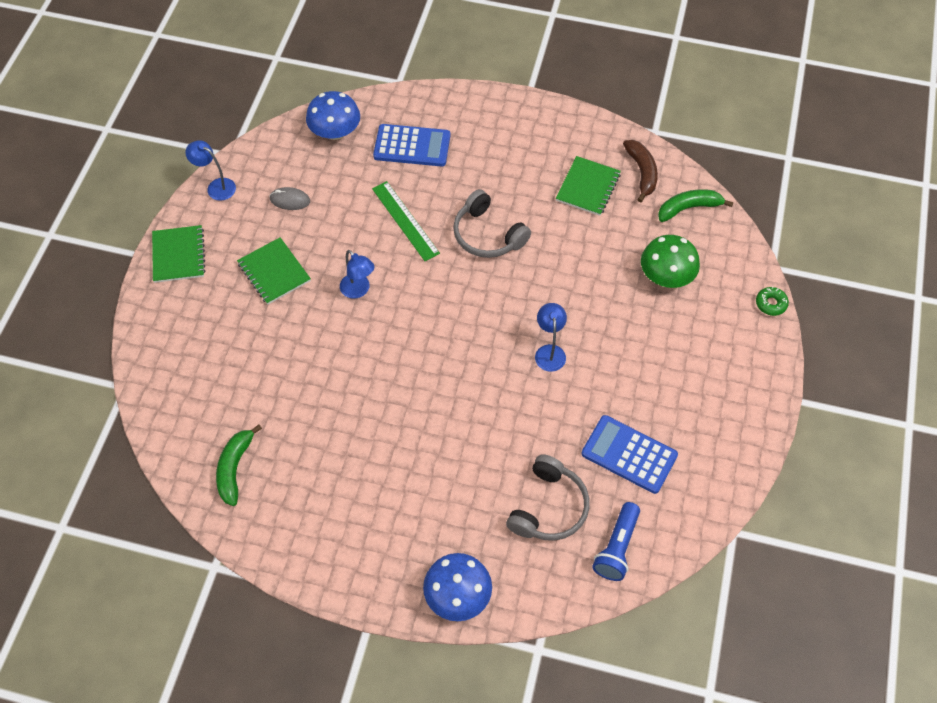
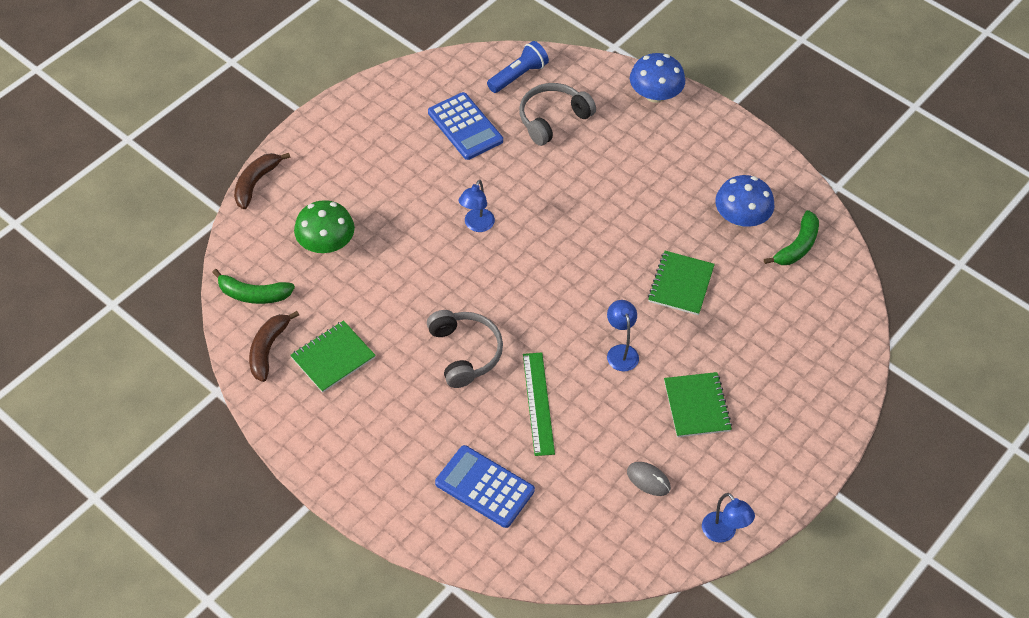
camera: 155 degrees left, 5 degrees down
green notebook [152,225,206,283] -> green notebook moved to [648,251,715,315]
blue mushroom [306,91,360,140] -> blue mushroom moved to [715,175,775,227]
green donut [756,287,789,316] -> brown banana [234,153,290,209]

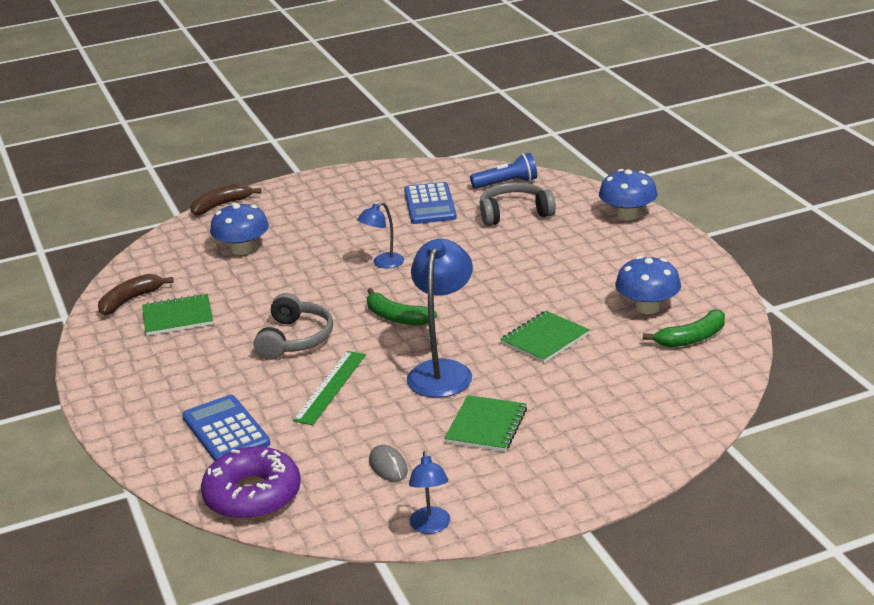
camera: 30 degrees right, 25 degrees down
green banana [212,269,295,304] -> green banana moved to [367,288,437,325]
green mushroom [294,200,355,253] -> blue mushroom [210,203,269,255]
blue lamp [607,300,639,371] -> blue lamp [407,239,473,398], size x1.85
none -> purple donut [201,446,301,520]

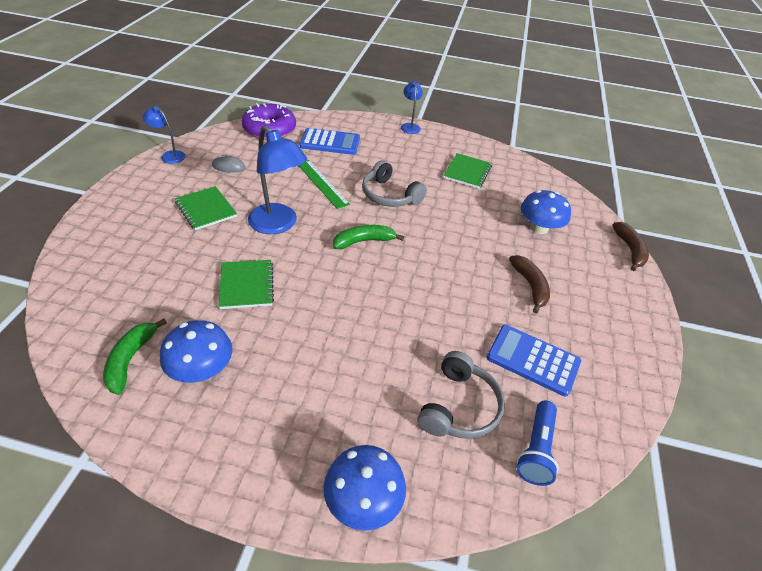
camera: 120 degrees right, 15 degrees up
brown banana [98,274,174,315] -> brown banana moved to [509,255,550,313]
blue lamp [357,202,404,269] -> blue lamp moved to [401,82,423,134]

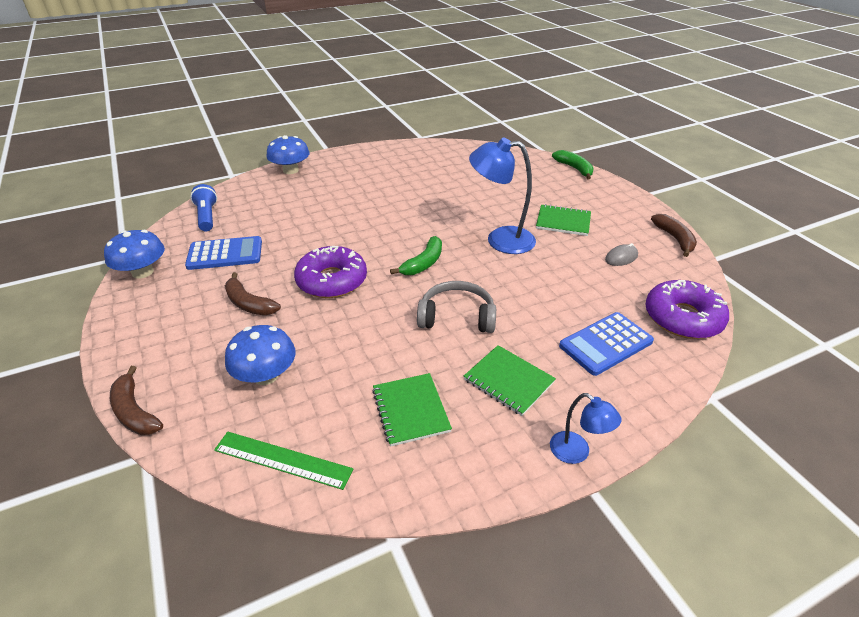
camera: 145 degrees right, 5 degrees down
green banana [103,318,167,395] -> green banana moved to [552,150,594,179]
blue lamp [143,106,185,164] -> brown banana [651,214,697,257]
blue mushroom [160,320,232,383] -> blue mushroom moved to [104,230,165,279]
green notebook [219,260,274,309] -> green notebook moved to [464,345,556,416]
green ruler [298,160,350,209] -> green ruler moved to [214,432,353,490]
grey headphones [418,351,505,439] -> none
none -> purple donut [294,246,367,298]

